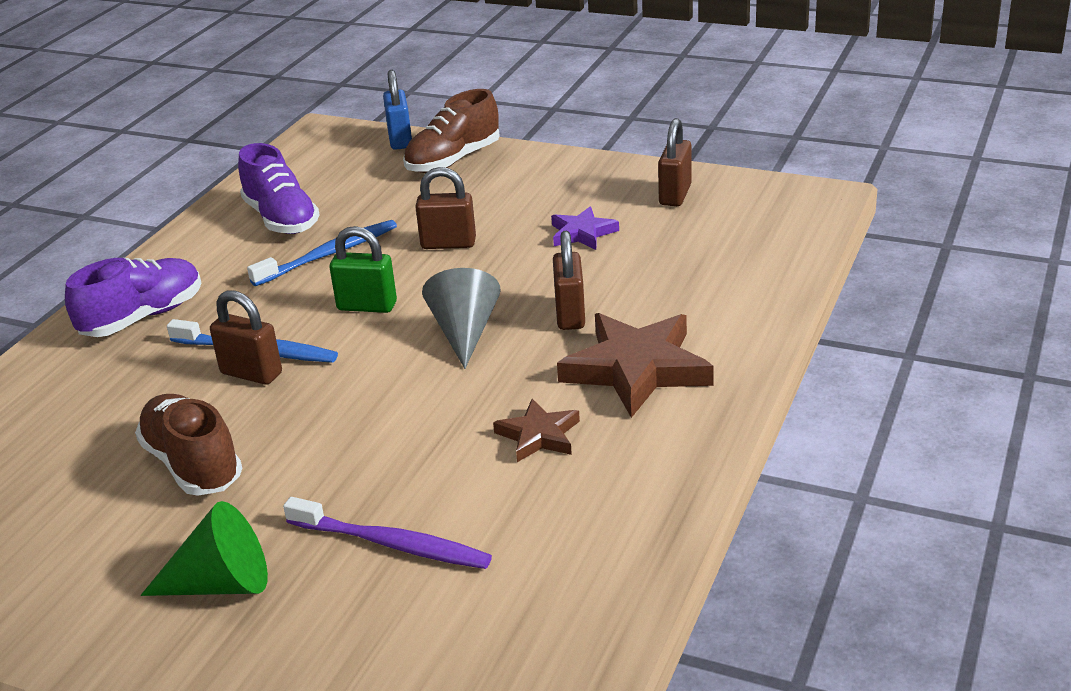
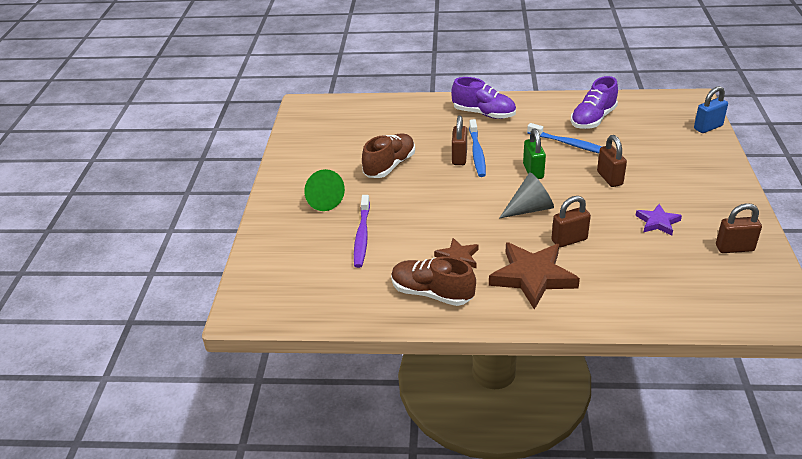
camera: 70 degrees right, 5 degrees up
brown shoe [403,89,500,173] -> brown shoe moved to [391,256,476,306]

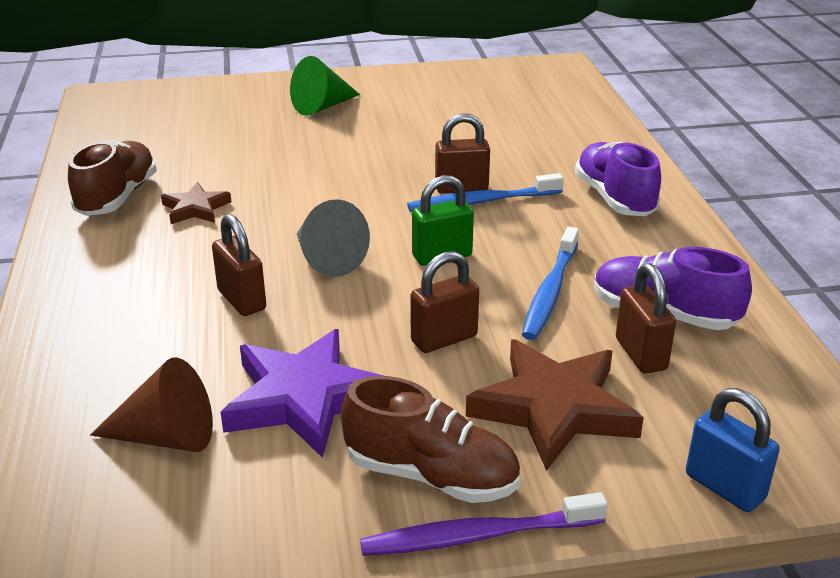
camera: 75 degrees right, 5 degrees down
purple toothbrush [354,195,370,268] -> purple toothbrush moved to [360,492,608,556]
brown shoe [362,133,415,178] -> brown shoe moved to [341,376,520,503]
purple shoe [451,77,516,119] -> purple shoe turned 150 degrees clockwise [575,142,661,216]
brown star [489,242,580,310] -> brown star moved to [466,339,644,471]
purple star [635,204,682,236] -> purple star [221,329,383,458], size x1.86
brown padlock [716,203,762,253] -> brown padlock moved to [616,263,676,374]
none -> brown cone [90,358,213,452]

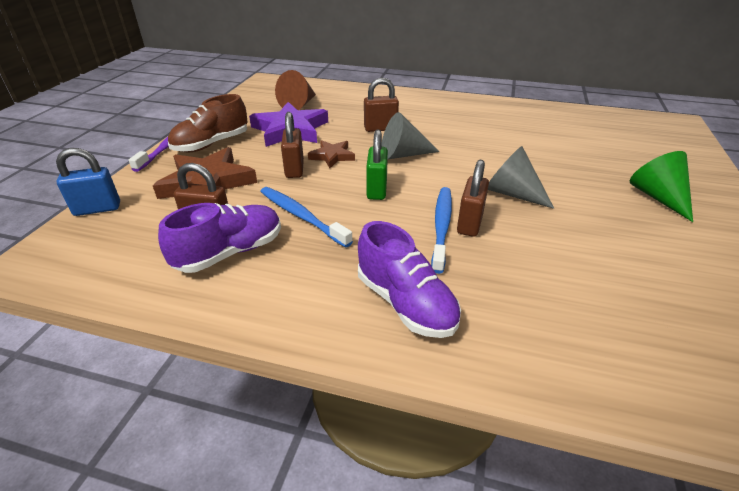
camera: 115 degrees right, 5 degrees up
brown shoe [68,140,157,216] -> none
brown star [161,182,231,224] -> brown star moved to [308,140,355,168]
purple shoe [575,142,661,216] -> purple shoe turned 45 degrees clockwise [358,221,461,338]
none -> grey cone [488,146,555,209]

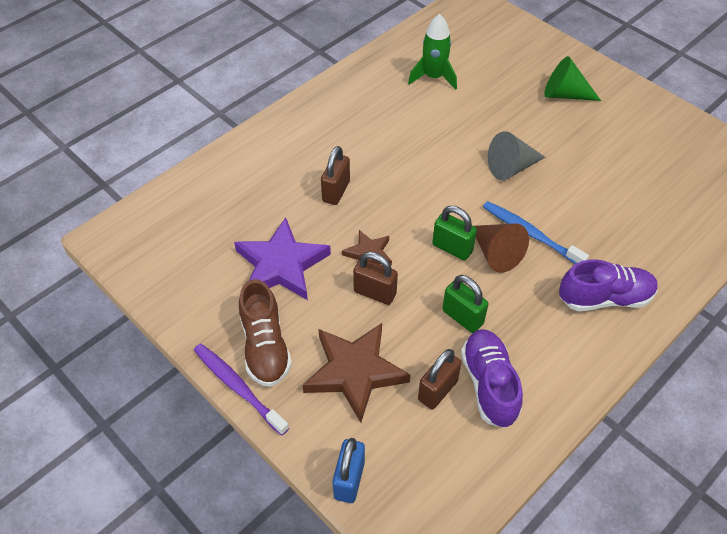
camera: 60 degrees left, 15 degrees up
blue toothbrush [260,187,353,248] -> green padlock [442,275,488,333]
brown cone [275,70,316,110] -> brown cone moved to [474,224,529,273]
grey cone [382,112,440,159] -> none
brown padlock [457,160,489,237] -> none
none -> green rocket [408,14,457,90]

